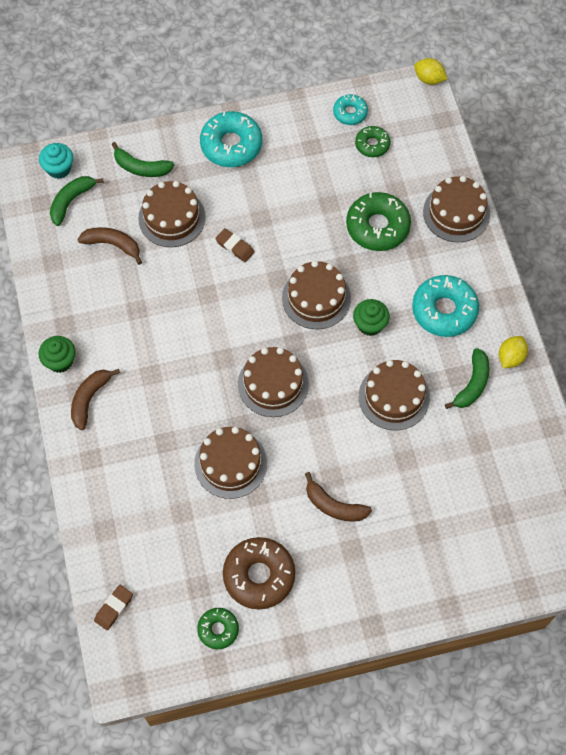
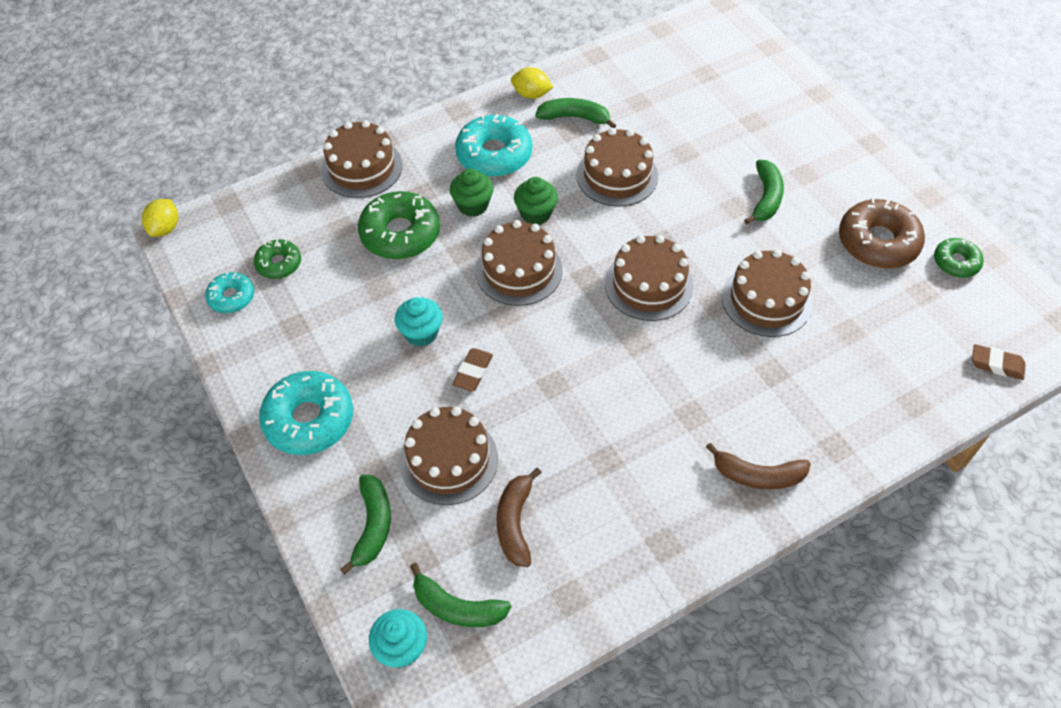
camera: 105 degrees left, 10 degrees down
green cupcake [39,336,76,373] -> green cupcake moved to [450,169,494,217]
brown banana [305,472,372,522] -> green banana [744,160,784,224]
none -> turquoise cupcake [395,297,443,347]

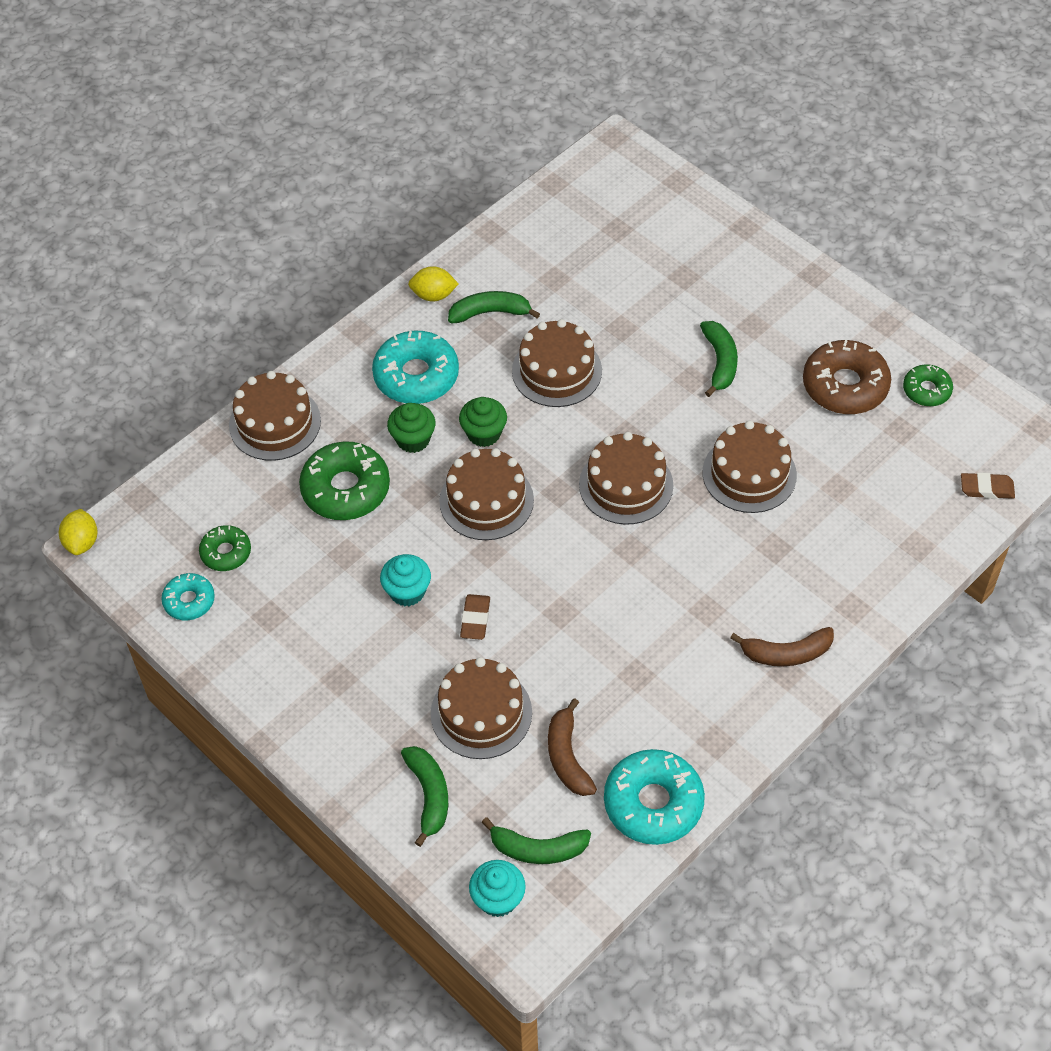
camera: 15 degrees left, 0 degrees up
turquoise donut [259,371,353,455] -> turquoise donut moved to [604,749,705,845]

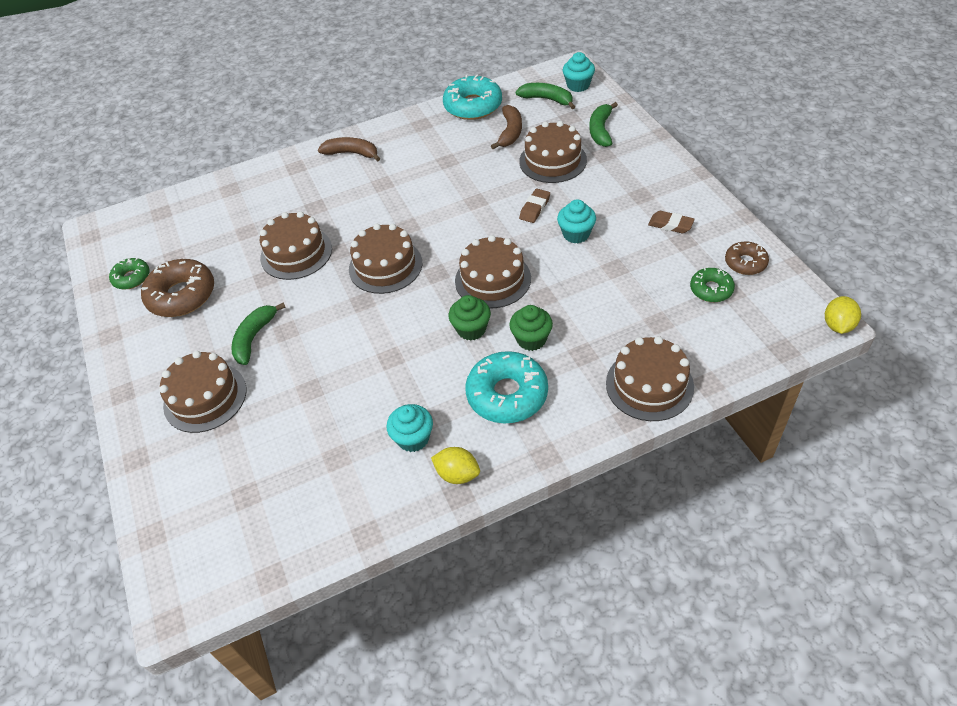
camera: 155 degrees left, 5 degrees down
turquoise donut [161,573,215,620] -> brown donut [725,241,769,275]
green donut [299,441,390,520] -> none
green banana [448,291,540,323] -> turquoise cupcake [386,404,433,452]
brown cake [512,319,602,407] -> brown cake moved to [159,351,246,433]
brown eraser [961,472,1015,499] -> brown eraser moved to [648,211,695,233]

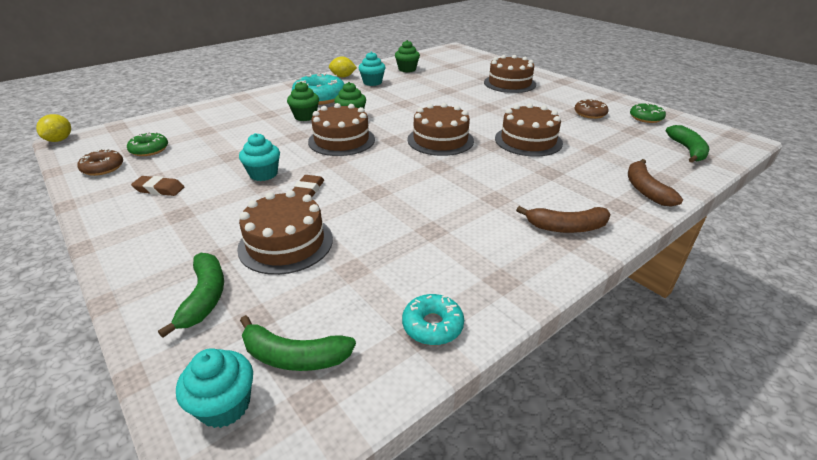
camera: 160 degrees right, 15 degrees down
brown donut [141,259,214,317] -> brown donut [575,99,608,119], size x0.56
green banana [231,303,286,365] -> green banana moved to [666,125,709,163]
turquoise donut [443,75,502,120] -> turquoise donut [402,294,464,345], size x0.56
brown banana [491,105,522,149] -> brown banana moved to [628,159,683,207]
brown cake [606,336,694,421] -> none
none -> green cupcake [395,40,420,72]

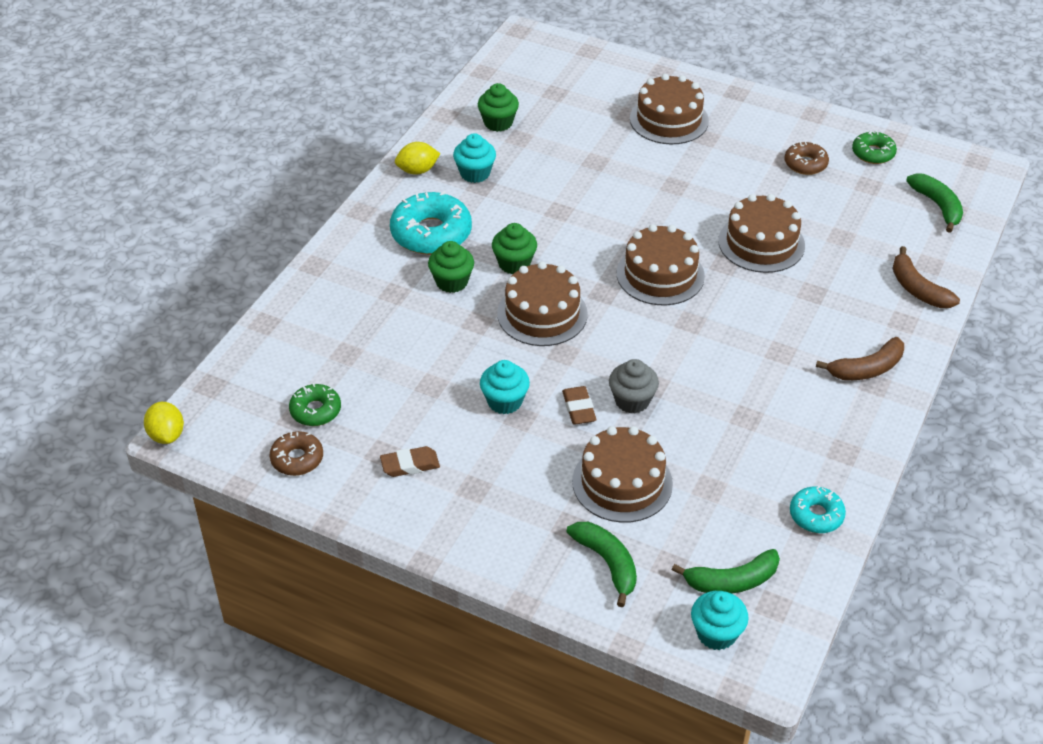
camera: 25 degrees left, 10 degrees up
none -> grey cupcake [609,359,659,413]

